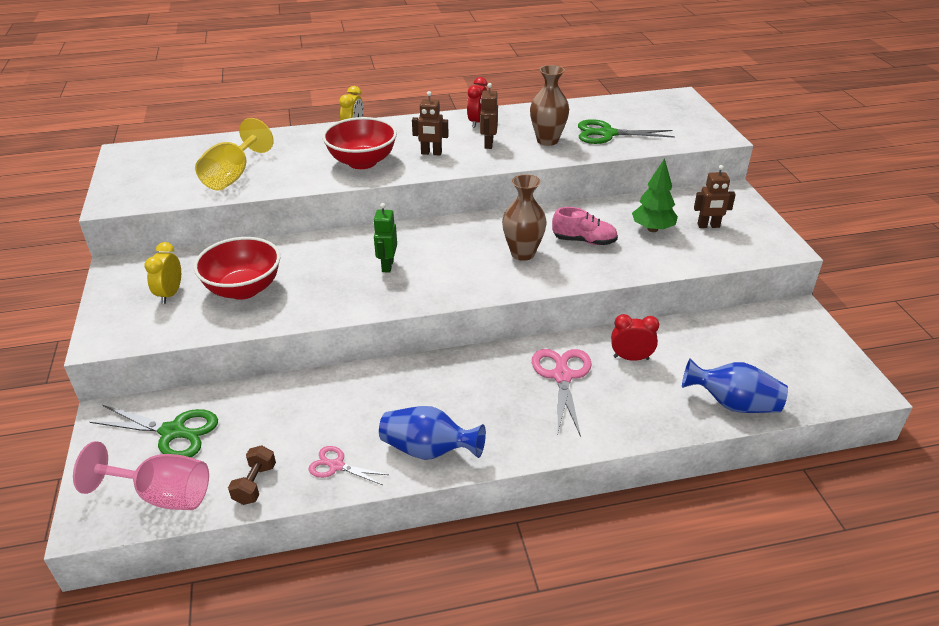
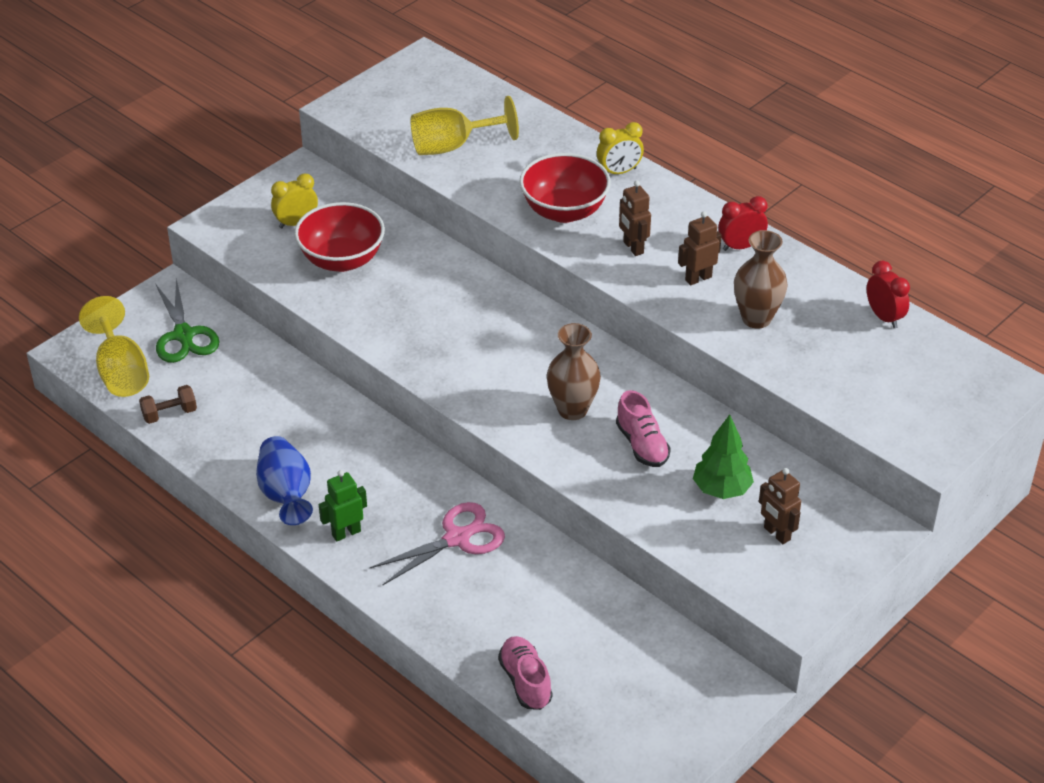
camera: 55 degrees right, 5 degrees up
pink goblet [73,441,209,510] -> yellow goblet [79,296,149,397]
pink scissors [309,446,388,485] -> none
green robot [373,203,397,273] -> green robot moved to [319,470,367,542]
green scissors [578,119,675,144] -> none
red clock [611,314,659,361] -> red clock moved to [867,261,910,328]
blue vase [682,358,788,413] -> pink shoe [498,636,552,710]

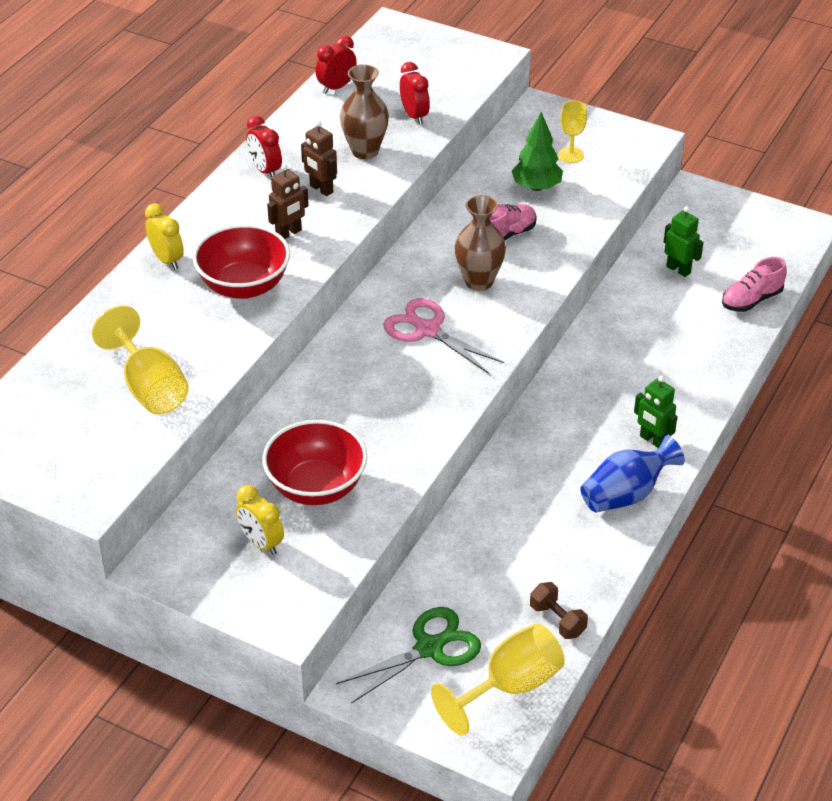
camera: 105 degrees left, 0 degrees up
pink scissors [370,502,505,585] -> pink scissors moved to [383,298,505,374]
brown robot [759,468,801,544] -> yellow goblet [558,101,587,163]
none -> red clock [400,62,430,125]
none -> green robot [664,206,703,277]

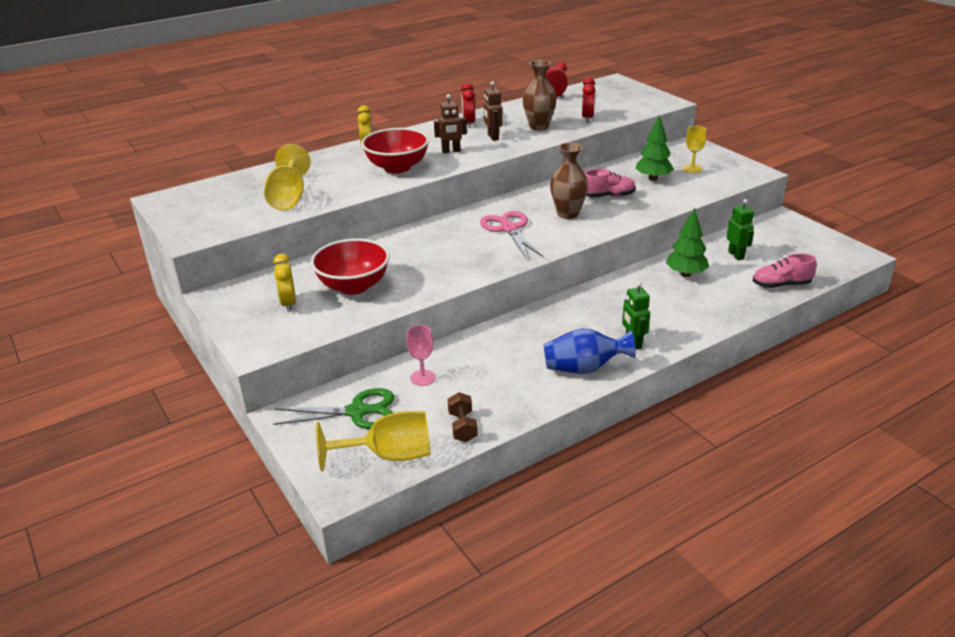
camera: 30 degrees right, 10 degrees down
none -> pink goblet [407,325,436,386]
none -> green tree [666,208,709,277]

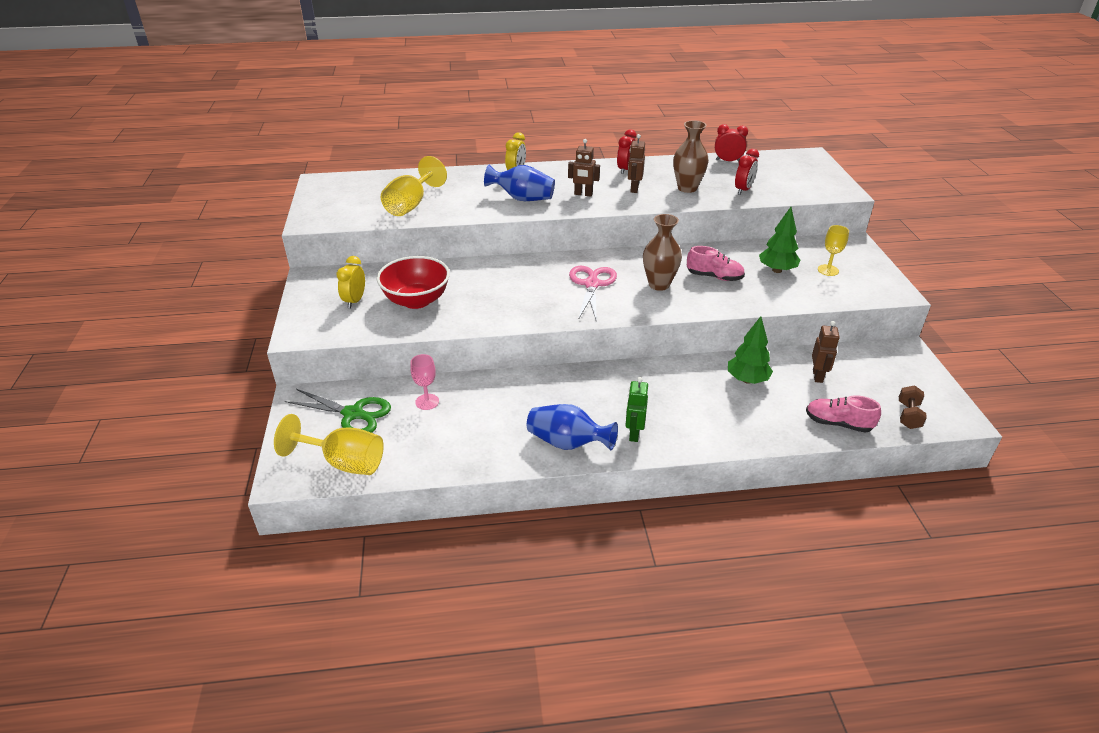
camera: 25 degrees right, 5 degrees up
red bowl [361,128,429,173] -> blue vase [484,165,555,201]
brown dumbbell [448,392,478,442] -> brown dumbbell moved to [899,385,927,429]
green robot [727,199,754,260] -> brown robot [812,321,840,383]

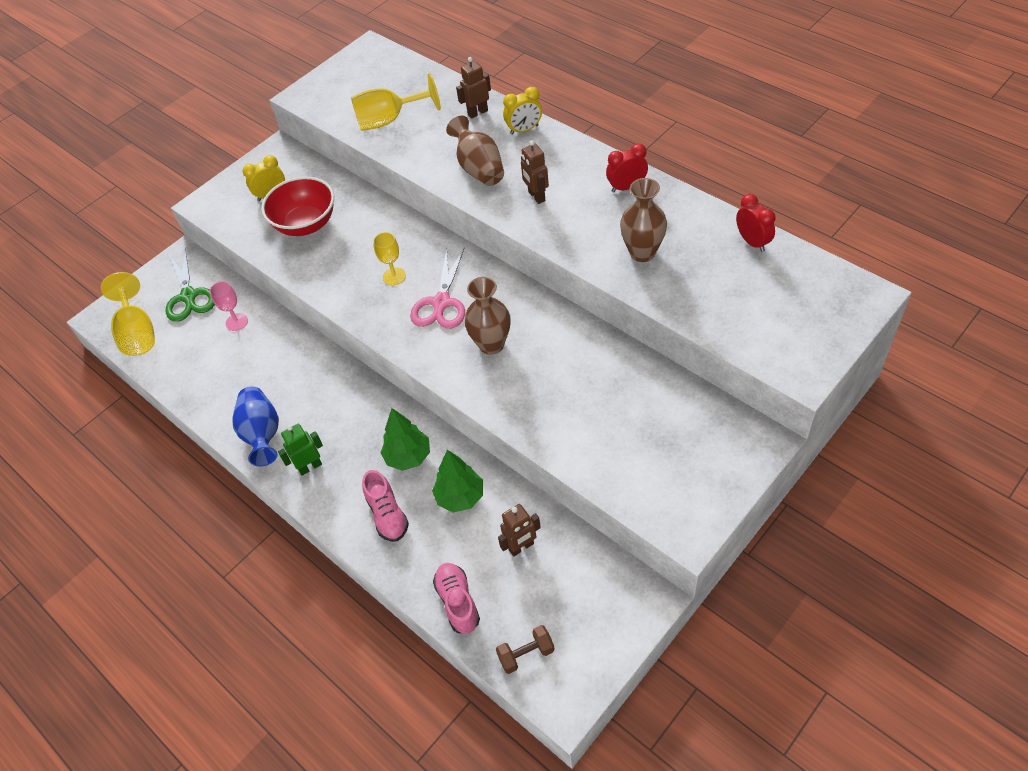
camera: 55 degrees right, 15 degrees up
blue vase [484,165,555,201] -> brown vase [446,116,504,186]
pink scissors [569,266,617,320] -> pink scissors turned 135 degrees clockwise [410,247,465,329]
brown robot [628,134,645,193] -> brown robot moved to [456,57,491,118]
pink shoe [687,246,745,281] -> pink shoe moved to [362,470,409,542]
red clock [735,149,759,195] -> none
green tree [759,207,800,273] -> green tree moved to [380,408,430,471]
yellow goblet [818,225,849,276] -> yellow goblet moved to [373,232,406,286]

